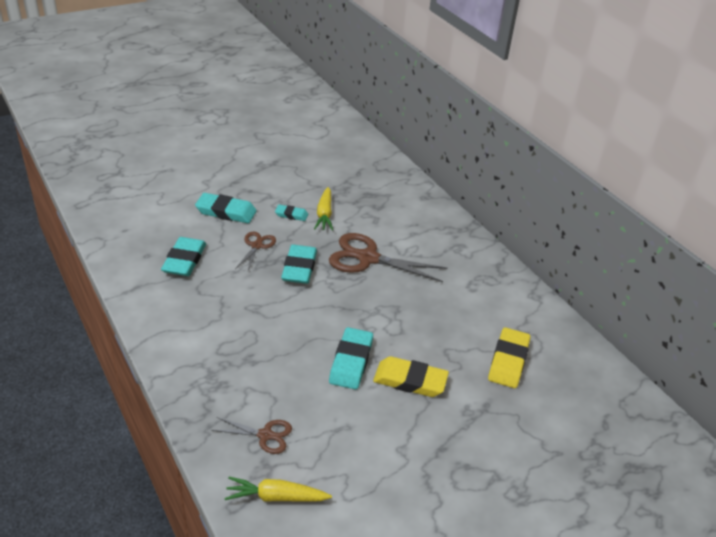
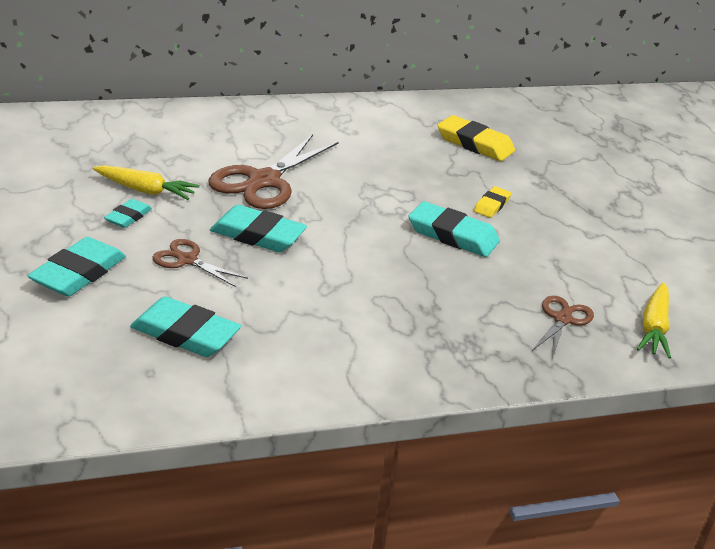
camera: 75 degrees left, 5 degrees down
yellow eraser [373,356,449,397] -> yellow eraser [474,186,511,218], size x0.56

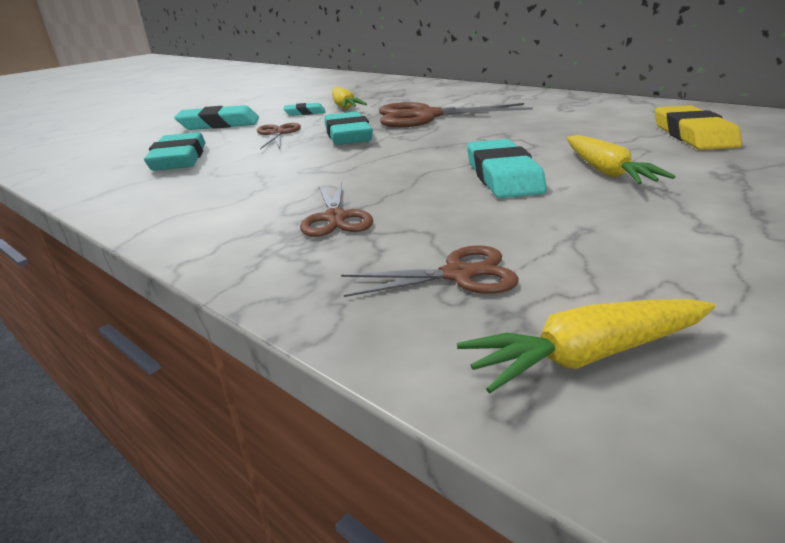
camera: 60 degrees right, 5 degrees down
yellow eraser [474,186,511,218] -> yellow carrot [567,135,675,184]
none -> brown scissors [300,182,373,237]

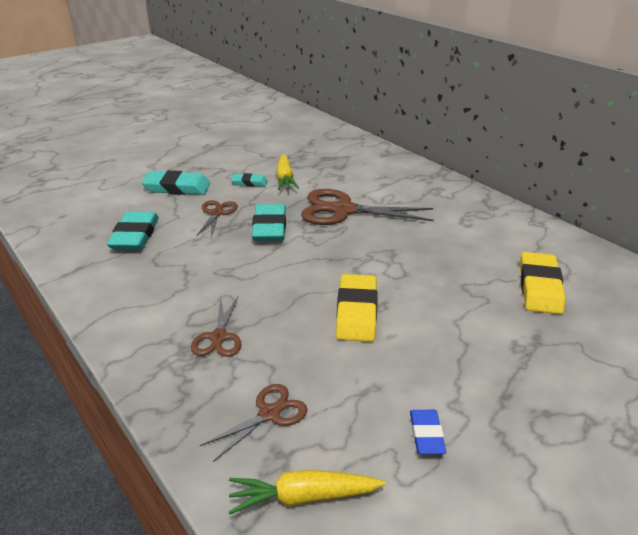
camera: 10 degrees right, 5 degrees up
brown scissors [341,245,519,297] -> brown scissors turned 45 degrees counterclockwise [200,384,308,462]
turquoise eraser [467,139,547,198] -> yellow eraser [336,274,378,342]
yellow carrot [567,135,675,184] -> none
none -> blue eraser [410,410,446,454]

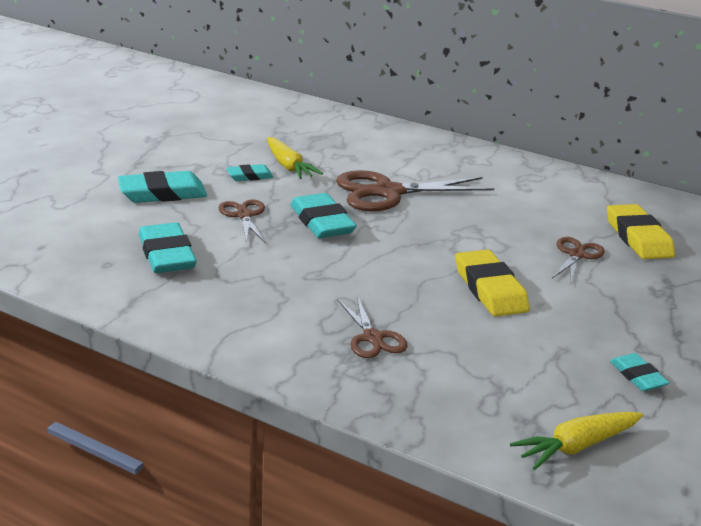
camera: 25 degrees left, 5 degrees down
brown scissors [200,384,308,462] -> brown scissors moved to [552,237,605,283]
blue eraser [410,410,446,454] -> turquoise eraser [610,353,669,391]

